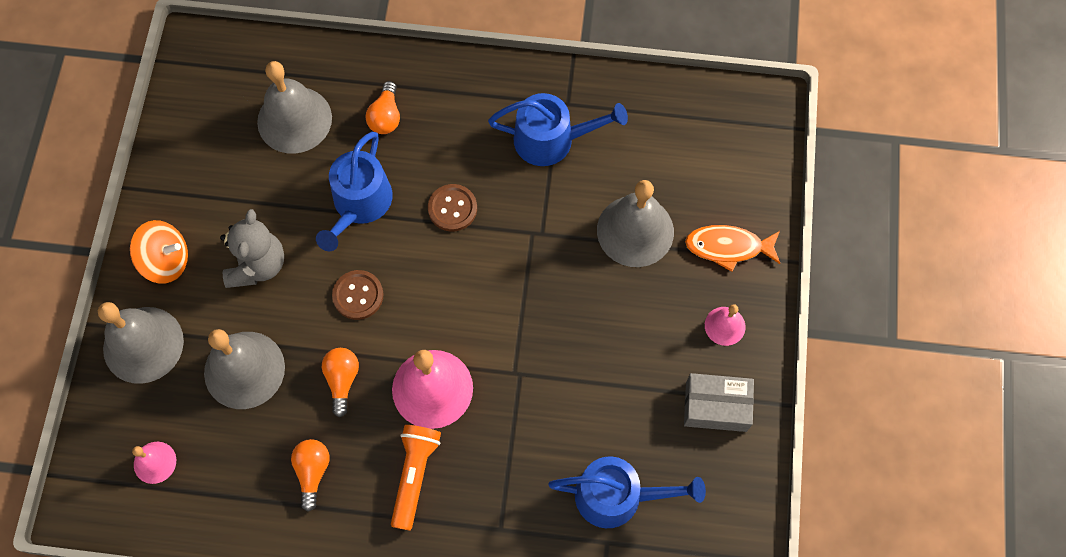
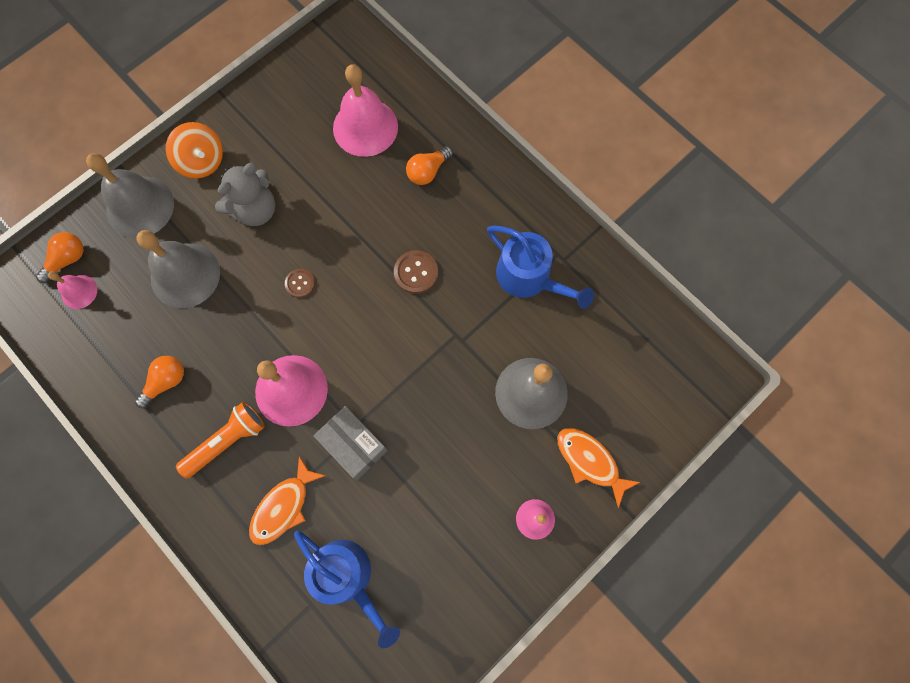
camera: 40 degrees right, 5 degrees up
grey bell [257,61,332,154] -> pink bell [333,64,398,157]
blue watering can [316,132,393,251] -> none
orange light bulb [322,348,359,417] -> orange light bulb moved to [36,232,83,283]
brown button [332,270,383,320] -> brown button [285,269,315,298], size x0.67
grey box [684,373,754,432] -> grey box moved to [314,406,388,480]
none -> orange fish [249,456,325,545]

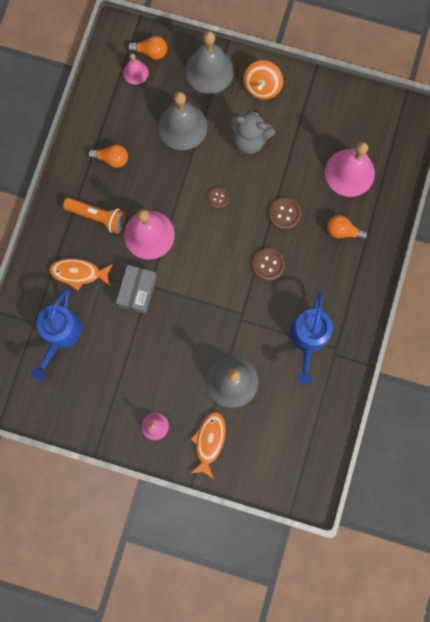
camera: 60 degrees right, 5 degrees up
none -> brown button [269,198,301,230]

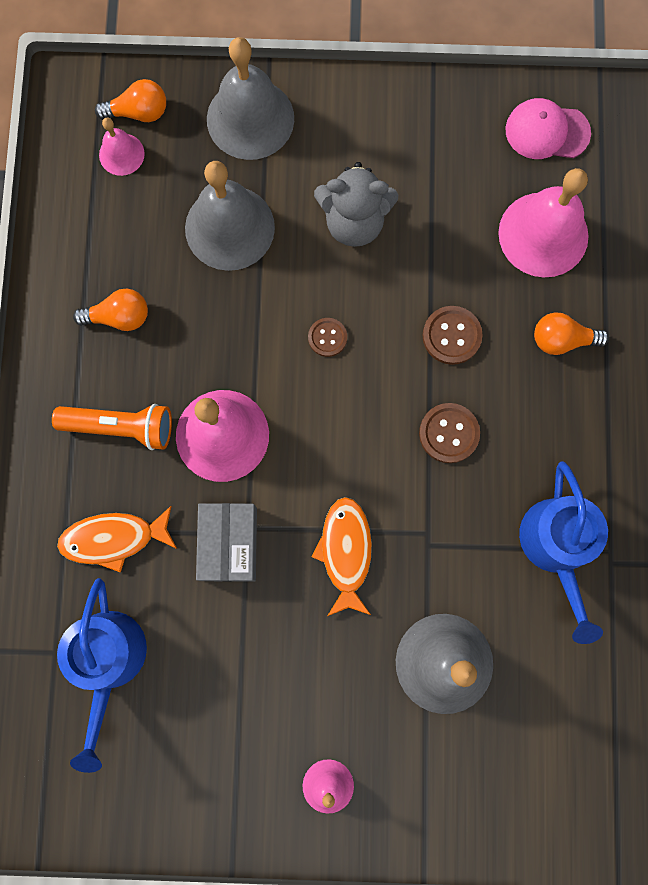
camera: 15 degrees left, 0 degrees up
orange fish [191,412,226,479] -> orange fish moved to [311,497,372,616]
orange spinning top [243,60,283,100] -> none
none -> pink cap [505,98,591,159]

